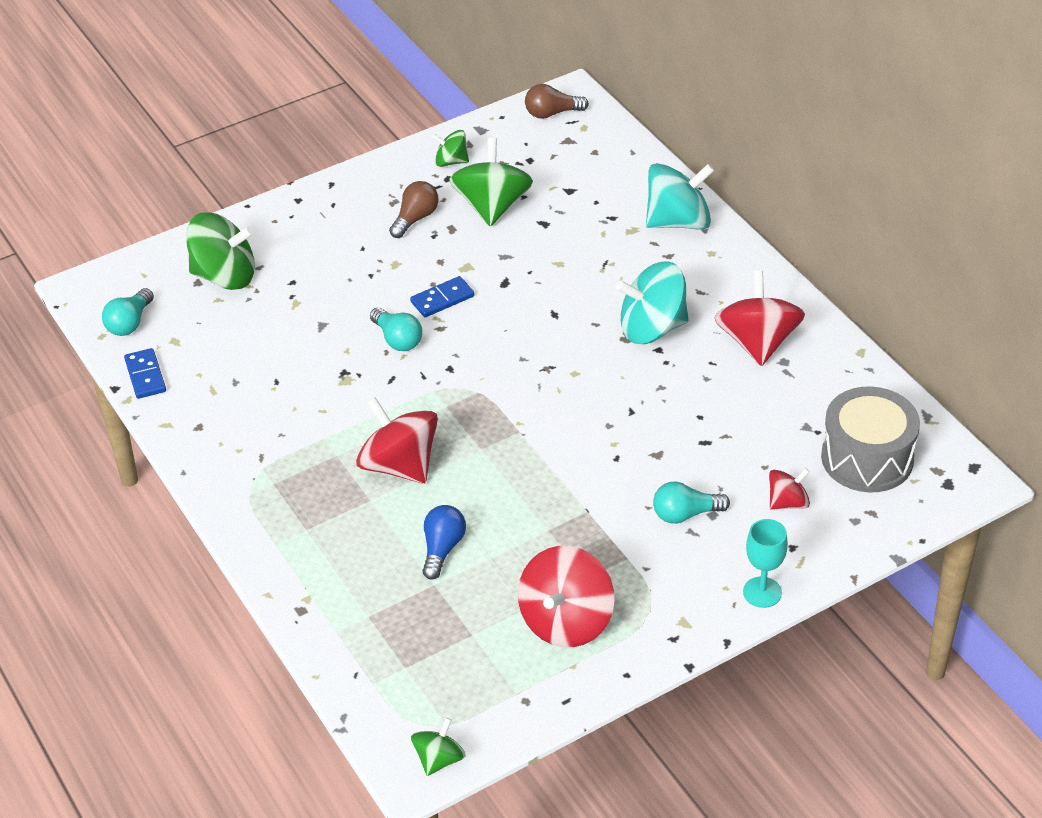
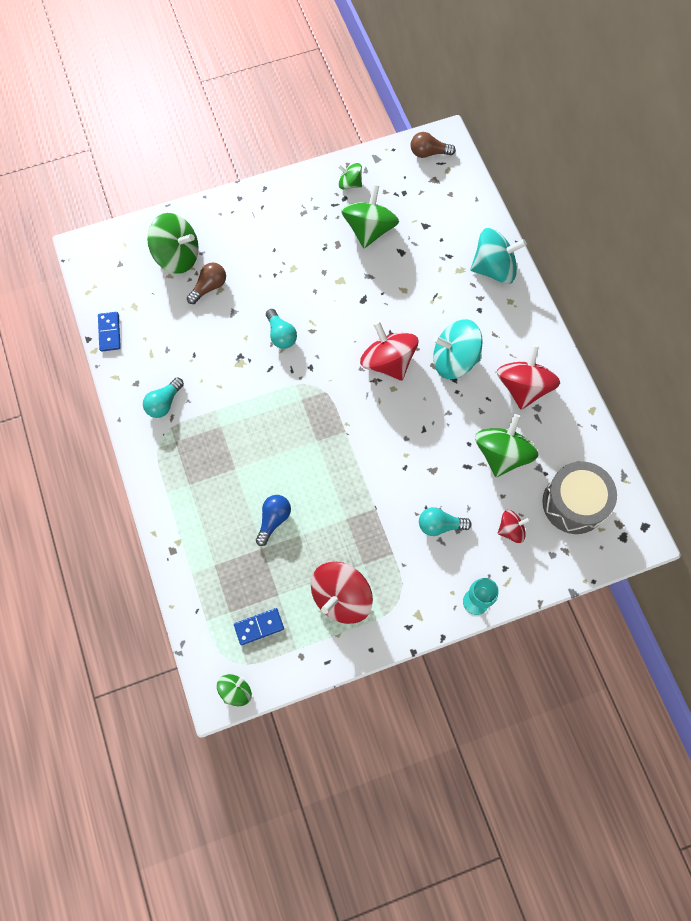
camera: 10 degrees right, 25 degrees up
turquoise light bulb [102,288,154,336] -> turquoise light bulb moved to [143,377,184,418]
red spinning top [356,397,438,483] -> red spinning top moved to [360,321,418,381]
brown light bulb [389,181,439,238] -> brown light bulb moved to [187,263,226,304]
blue domino [410,276,474,317] -> blue domino moved to [234,608,284,645]
none -> green spinning top [475,414,538,477]

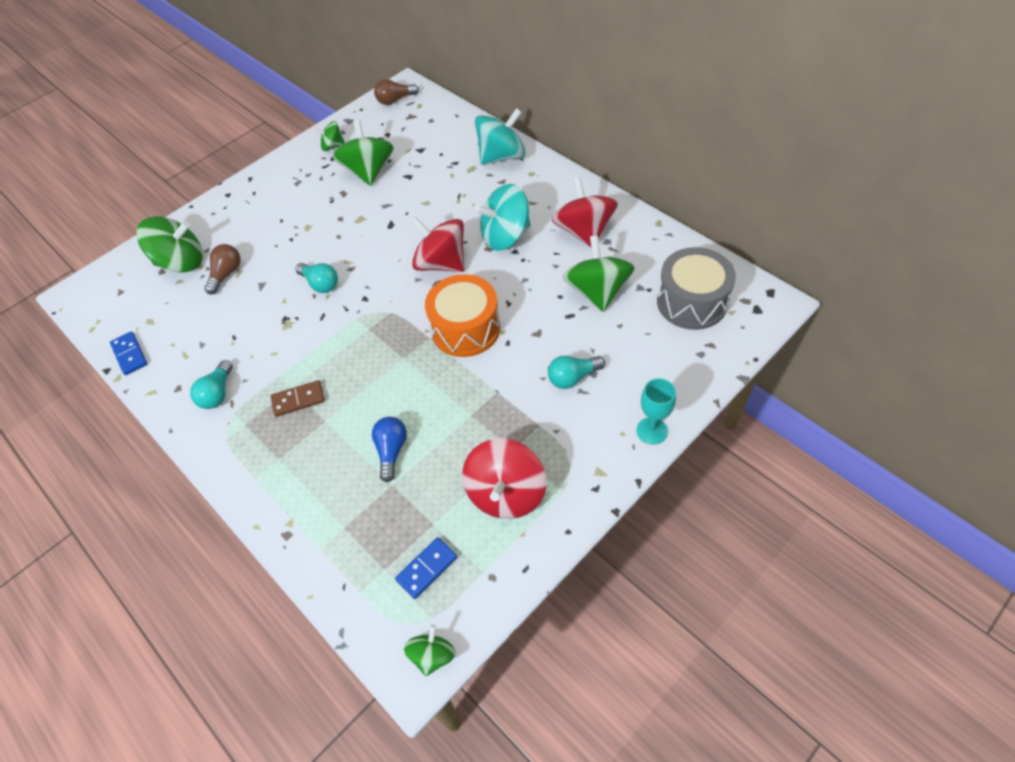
camera: 20 degrees left, 15 degrees down
red spinning top [498,510,530,543] -> none
none -> brown domino [271,380,325,417]
none -> orange drum [425,274,500,357]

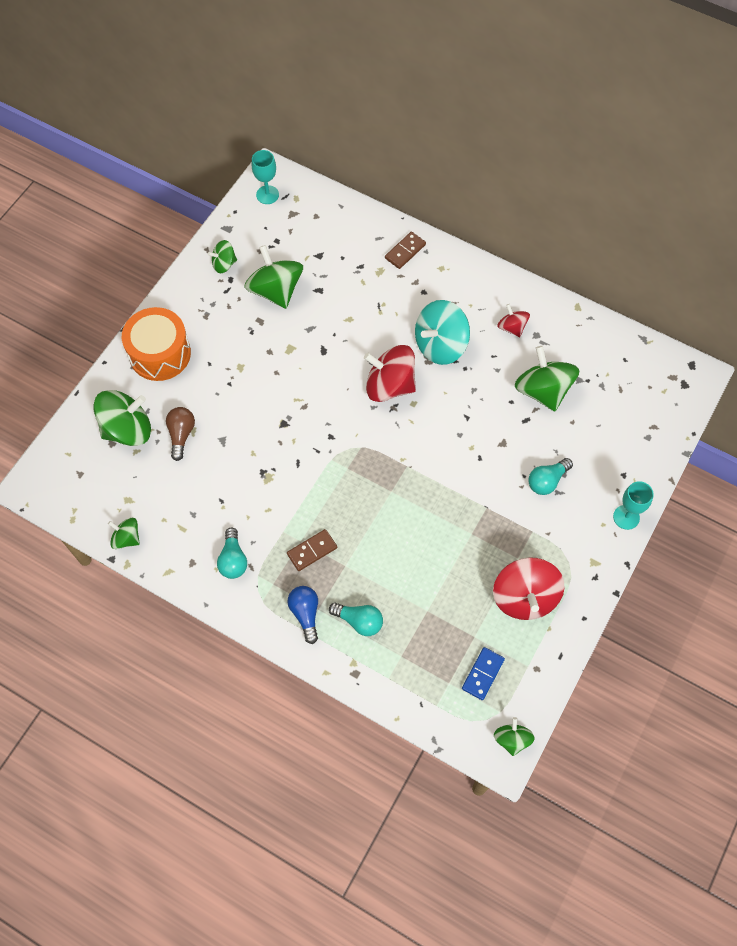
camera: 20 degrees left, 10 degrees up
blue domino [110,331,147,375] -> green spinning top [108,518,140,549]
turquoise light bulb [295,263,338,293] -> turquoise light bulb moved to [329,602,383,636]
blue light bulb [372,417,407,482] -> blue light bulb moved to [287,586,318,644]
brown light bulb [374,79,419,105] -> turquoise goblet [251,150,279,204]
orange drum [425,274,500,357] -> orange drum moved to [122,307,191,381]
turquoise spinning top [475,108,526,165] -> brown domino [385,232,426,269]
red spinning top [552,177,618,247] -> red spinning top [497,304,530,337], size x0.54
grey drum [657,247,736,330] -> none

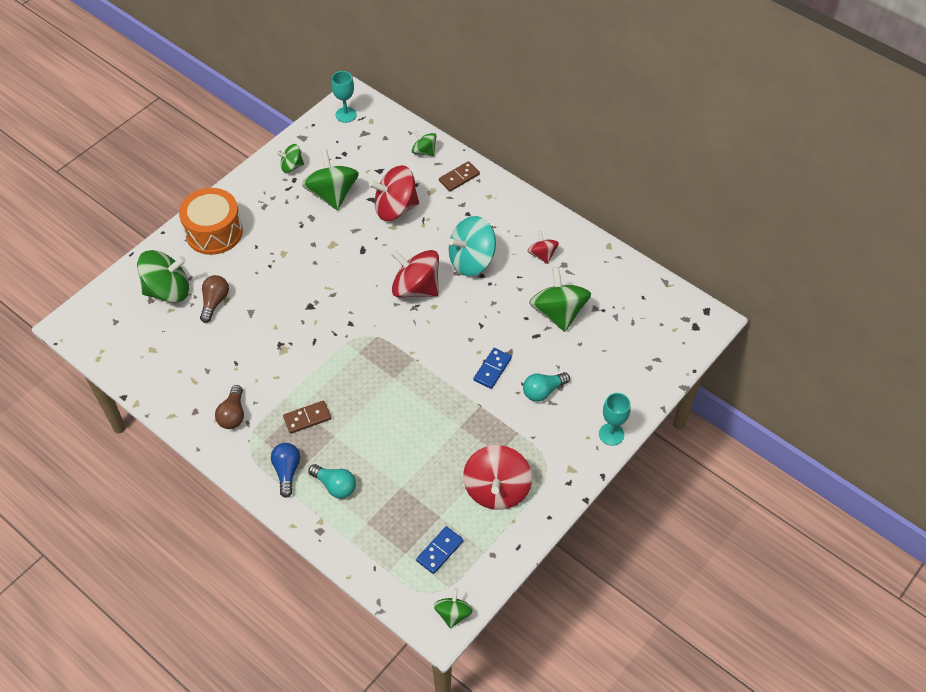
camera: 10 degrees right, 10 degrees down
green spinning top [108,518,140,549] -> green spinning top moved to [412,130,436,157]
turquoise light bulb [217,527,247,579] -> brown light bulb [215,385,244,429]
none -> red spinning top [369,165,419,221]
none -> blue domino [473,348,512,389]

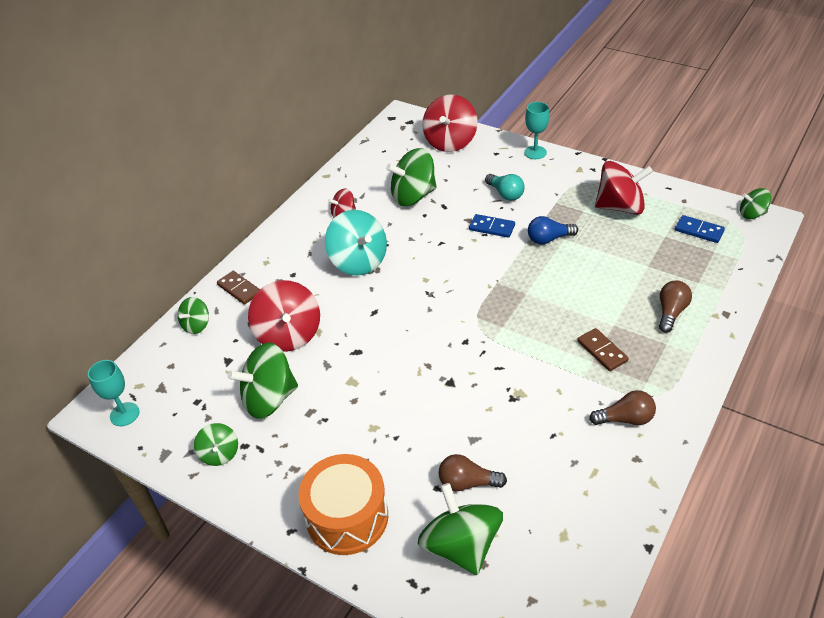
camera: 95 degrees left, 10 degrees down
blue light bulb [271,443,300,498] -> blue light bulb moved to [528,216,578,244]
turquoise light bulb [308,464,356,498] -> brown light bulb [659,280,692,333]
red spinning top [391,250,439,298] -> red spinning top moved to [423,95,478,152]

